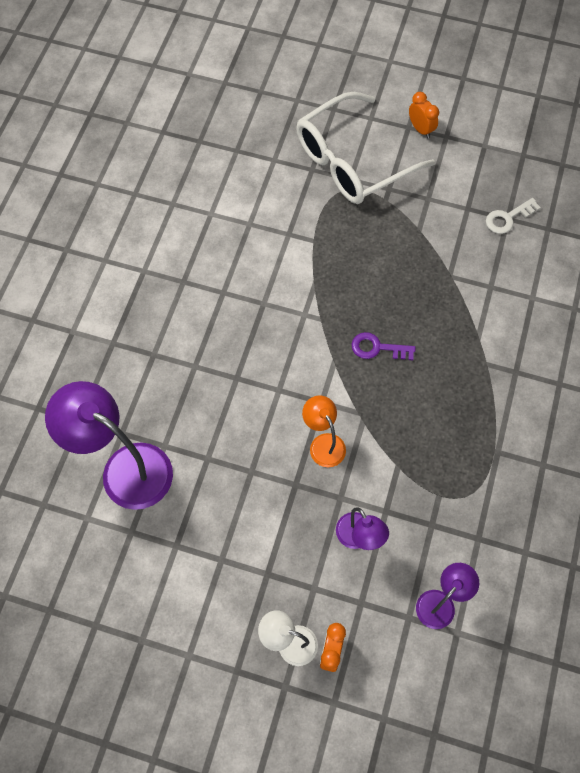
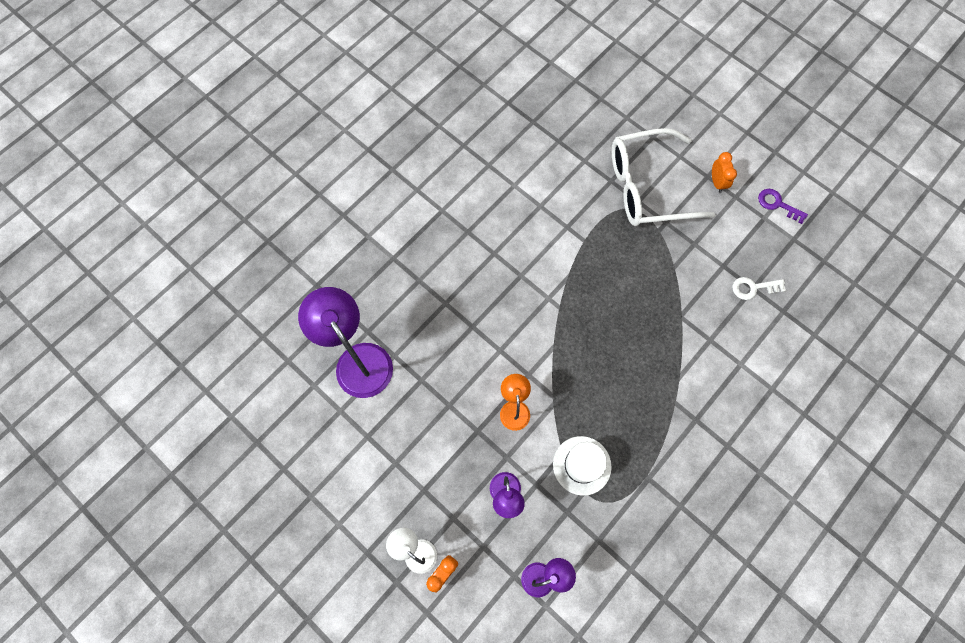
camera: 25 degrees right, 5 degrees up
purple key [351,332,416,360] -> purple key moved to [758,189,808,224]
none -> white hat [553,436,612,496]

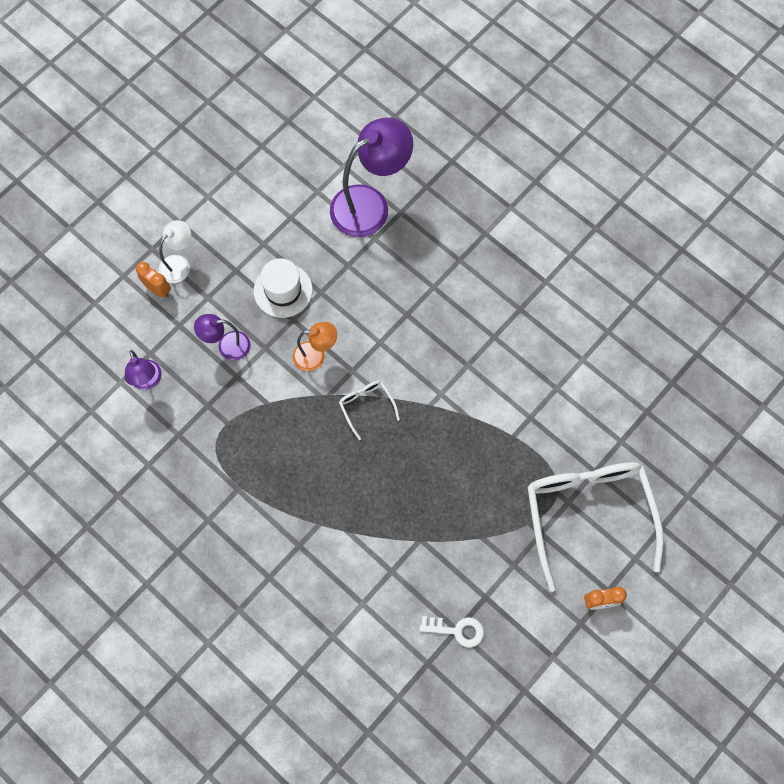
camera: 90 degrees right, 0 degrees up
white hat [553,436,612,496] -> white hat moved to [254,258,313,318]
white key [732,277,786,300] -> white key turned 105 degrees clockwise [420,616,484,648]
purple key [758,189,808,224] -> none
none -> white glasses [339,381,400,440]

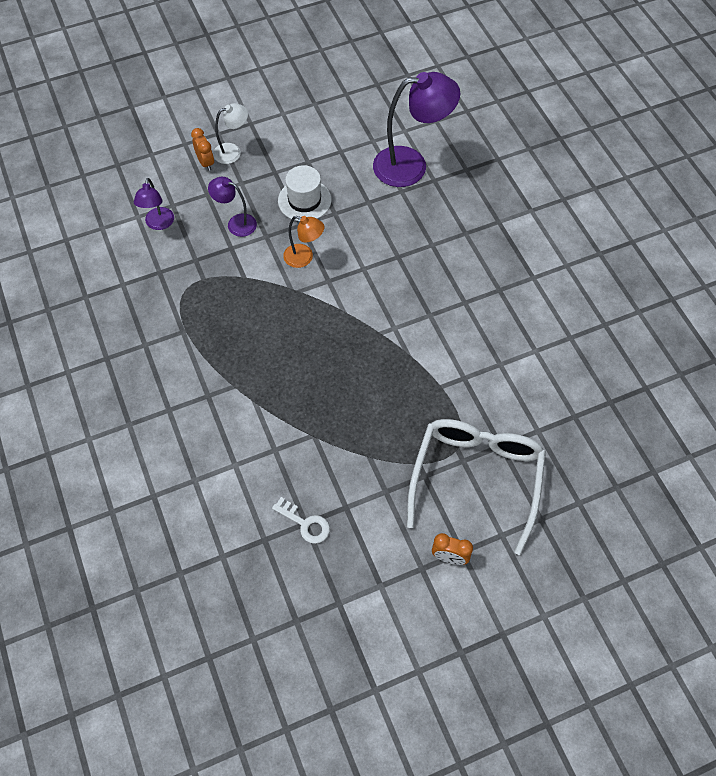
camera: 25 degrees right, 10 degrees down
white glasses [339,381,400,440] -> none

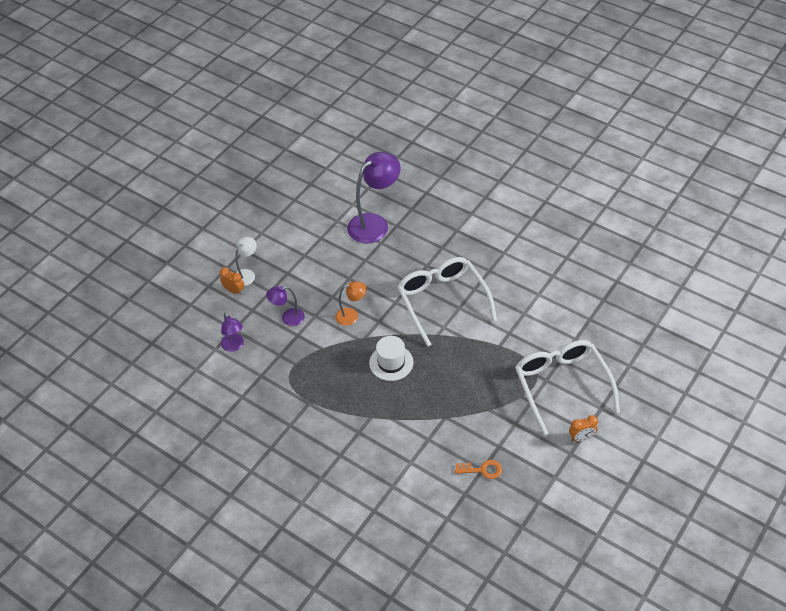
camera: 30 degrees left, 10 degrees down
white key [272,497,330,544] -> orange key [455,460,502,479]
white hat [278,165,332,221] -> white hat moved to [369,336,413,381]
none -> white glasses [397,257,497,347]

